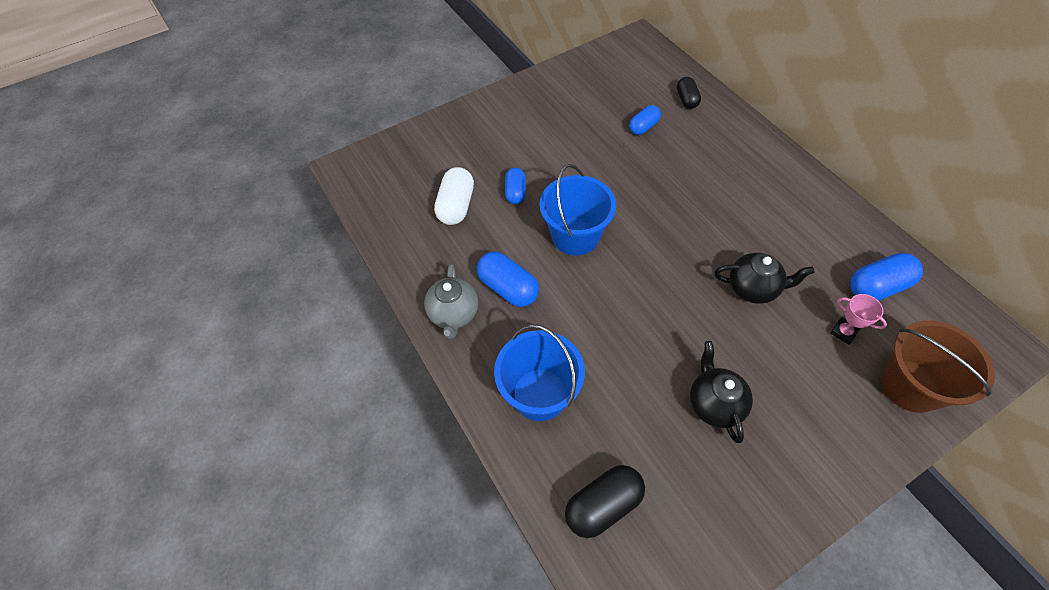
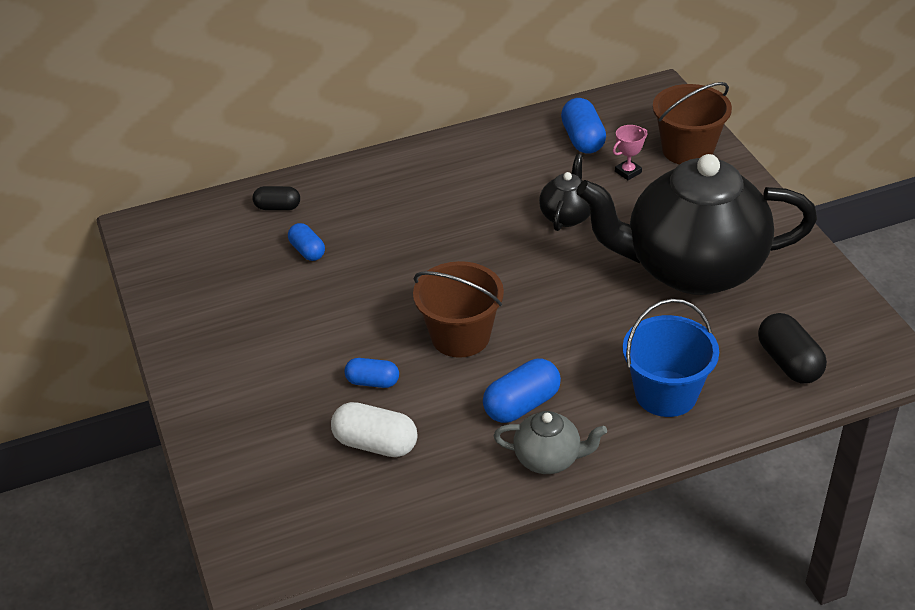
camera: 80 degrees left, 15 degrees down
blue bucket [540,164,616,256] -> brown bucket [413,261,504,358]
black teapot [690,341,753,443] -> black teapot [577,154,817,295], size x2.40

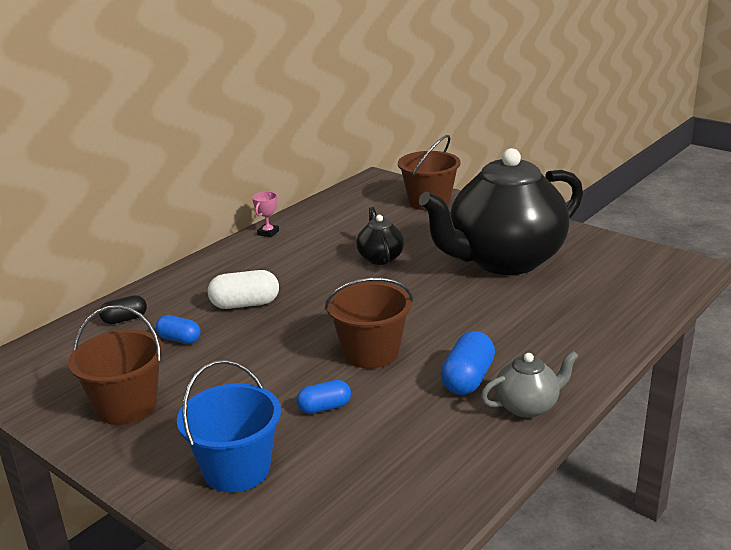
camera: 30 degrees left, 15 degrees down
white capsule [331,402,418,457] -> white capsule moved to [208,270,279,309]
blue capsule [561,98,606,154] -> none
pink trophy [613,125,647,180] -> pink trophy moved to [252,191,279,237]
blue bucket [623,299,719,417] -> blue bucket moved to [177,360,281,492]
black capsule [758,313,827,384] -> none
none -> brown bucket [68,305,163,425]

